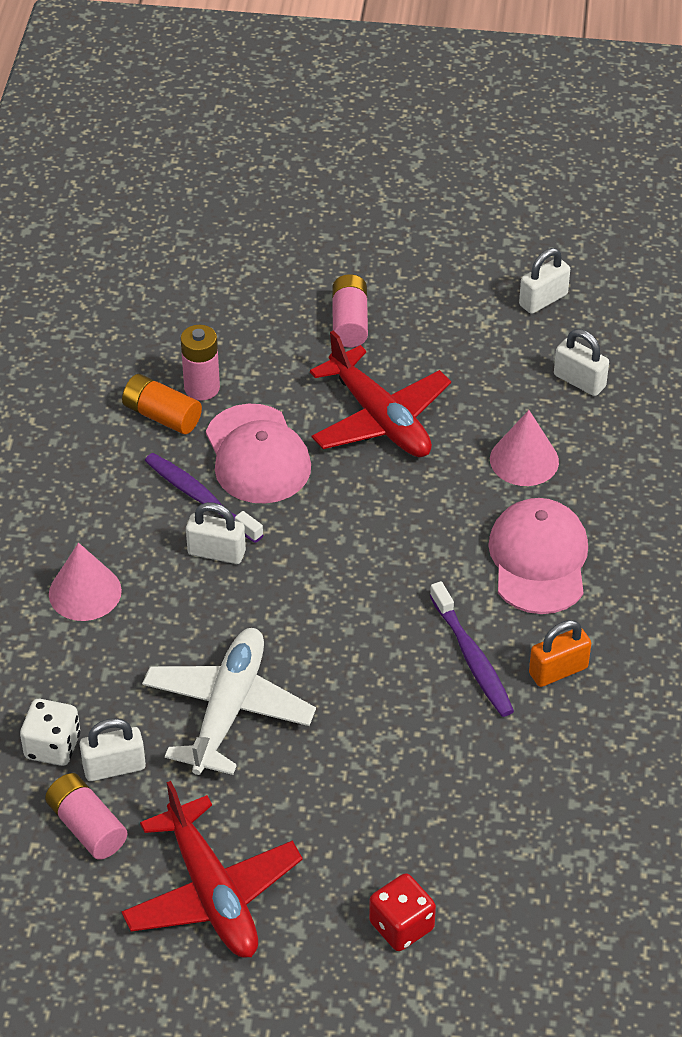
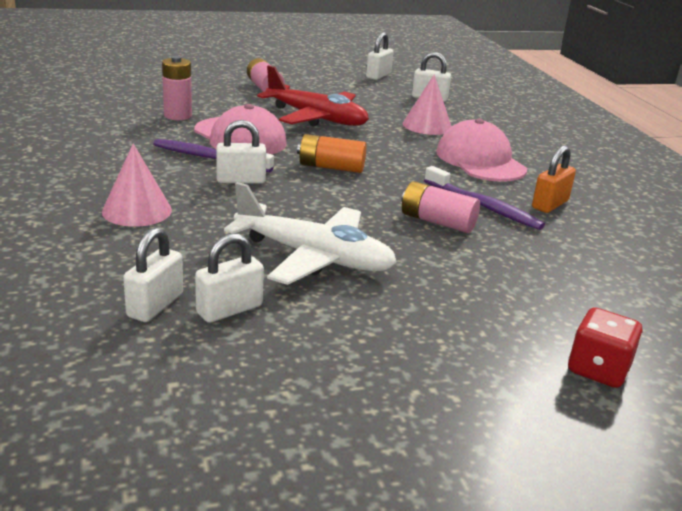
camera: 25 degrees left, 20 degrees down
white dice [20,699,80,766] -> white padlock [123,227,183,322]
pink battery [45,773,127,859] -> pink battery moved to [401,181,480,233]
red plane [121,781,303,958] -> none
orange battery [122,374,202,434] -> orange battery moved to [297,134,366,173]
white plane [142,628,316,775] -> white plane turned 120 degrees clockwise [224,182,397,285]

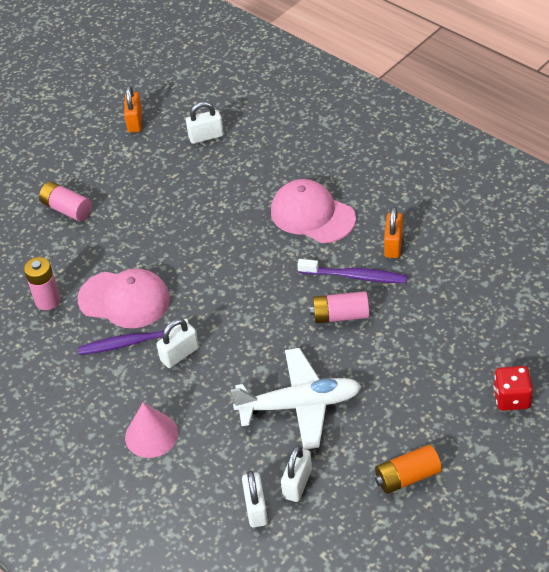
camera: 25 degrees left, 20 degrees up
red plane [257,65,369,126] -> none
orange battery [297,134,366,173] -> orange battery moved to [375,445,442,494]
white padlock [366,32,393,80] -> orange padlock [124,85,142,133]
pink cone [403,74,452,135] -> none

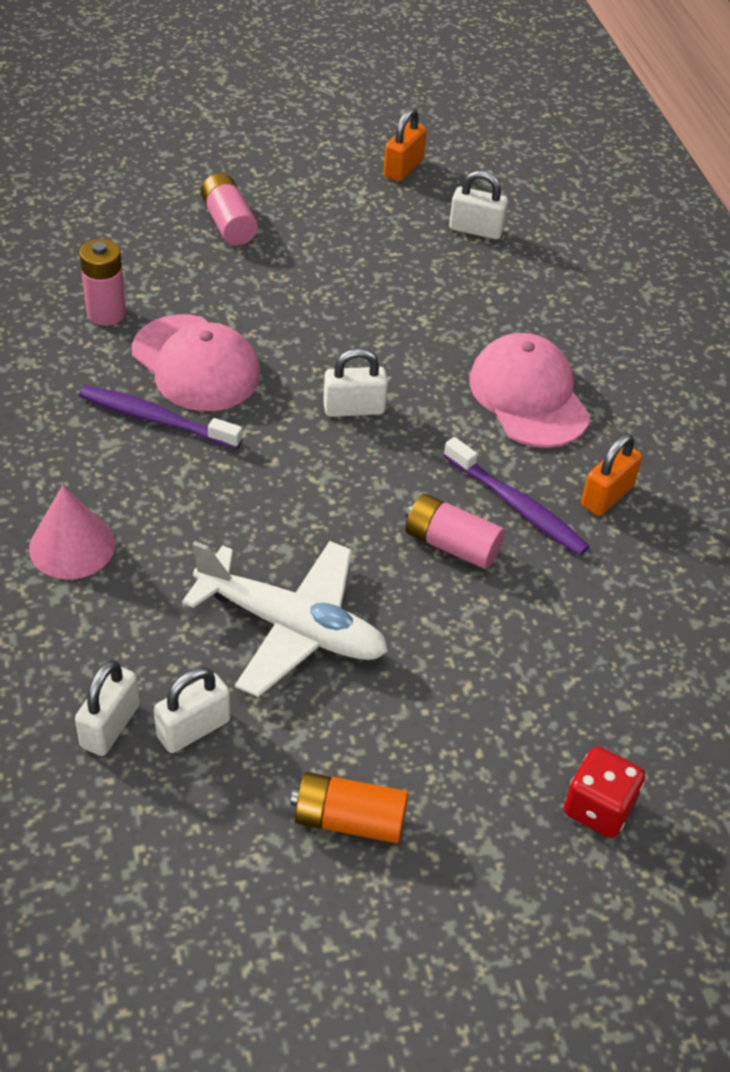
camera: 25 degrees right, 0 degrees up
white padlock [157,318,199,368] -> white padlock moved to [323,348,388,417]

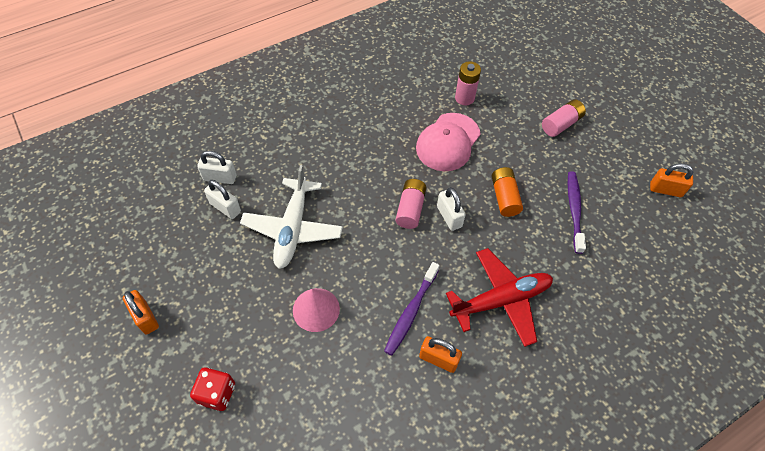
camera: 75 degrees right, 10 degrees up
pink cone [29,485,115,579] -> pink cone moved to [293,288,340,332]
purple toothbrush [79,385,242,449] -> purple toothbrush moved to [568,171,586,254]
orange battery [291,772,408,843] -> orange battery moved to [491,167,523,217]
pink battery [405,493,505,569] -> pink battery moved to [396,179,427,229]
white padlock [449,170,508,239] -> none
pink cap [469,333,591,448] -> red plane [446,248,553,347]
none -> orange padlock [123,290,159,335]

